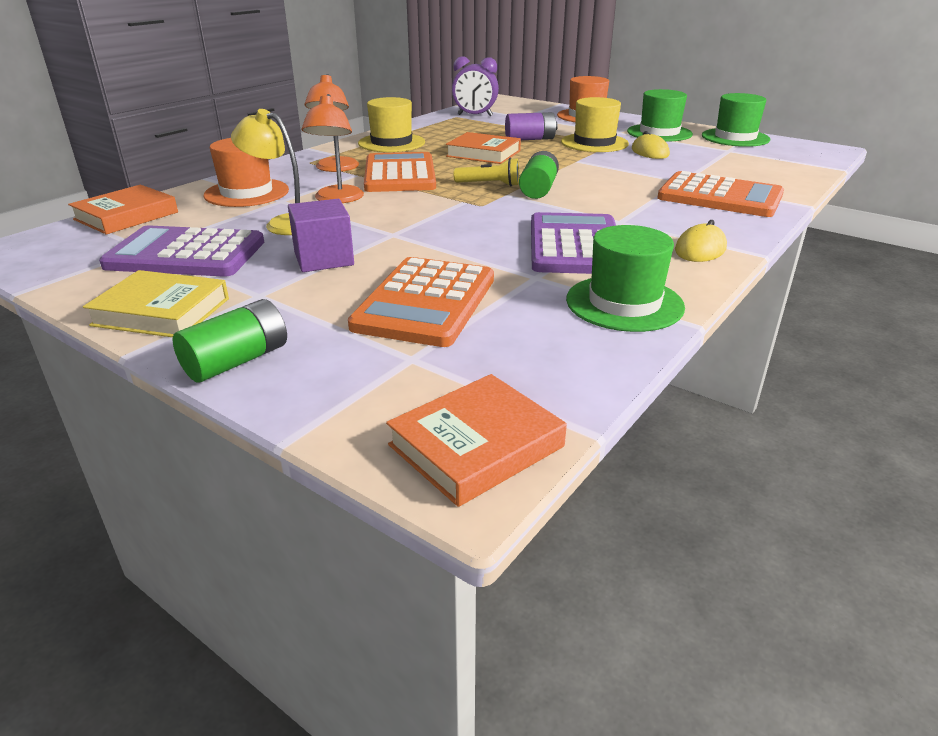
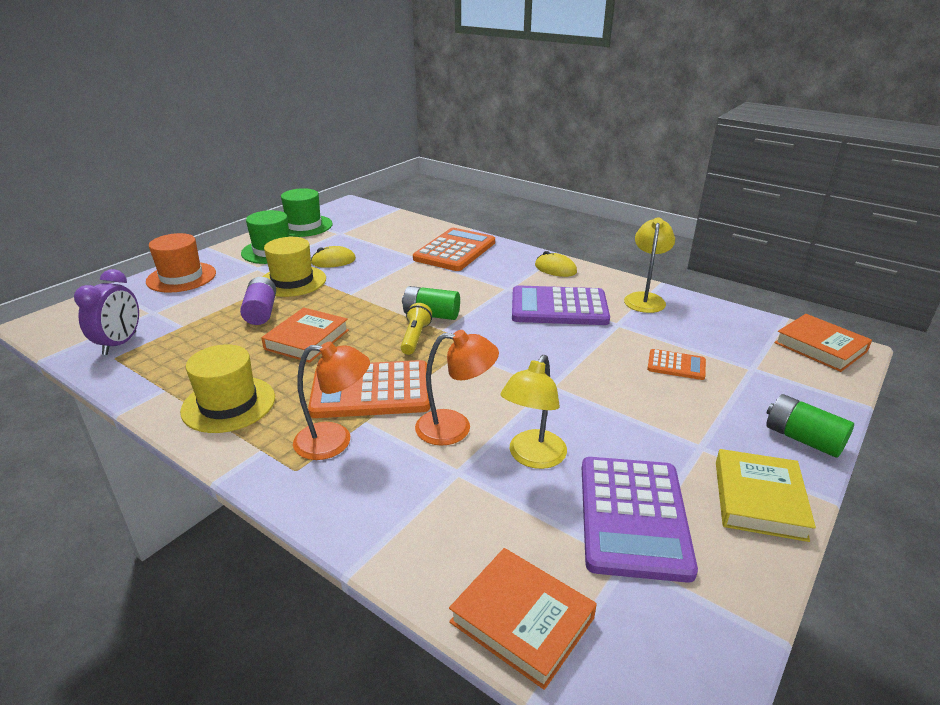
camera: 90 degrees left, 0 degrees up
orange hat [203,138,289,207] -> none
purple cube [288,199,354,272] -> none
orange calculator [348,257,494,347] -> orange calculator [647,349,706,380], size x0.50
green hat [566,225,685,332] -> yellow lamp [624,218,675,313]

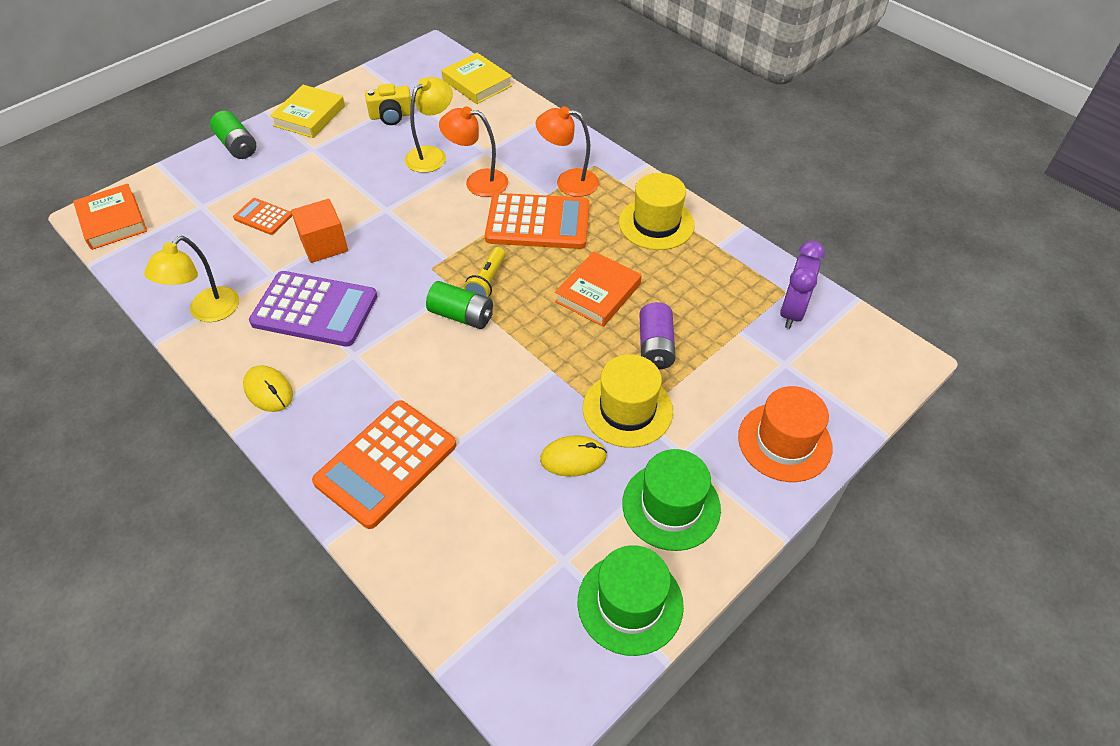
camera: 170 degrees left, 20 degrees up
orange book [449,548,597,690] -> yellow book [442,53,512,104]
purple calculator [582,457,698,583] -> yellow camera [365,83,411,125]
none -> orange cube [291,199,348,263]

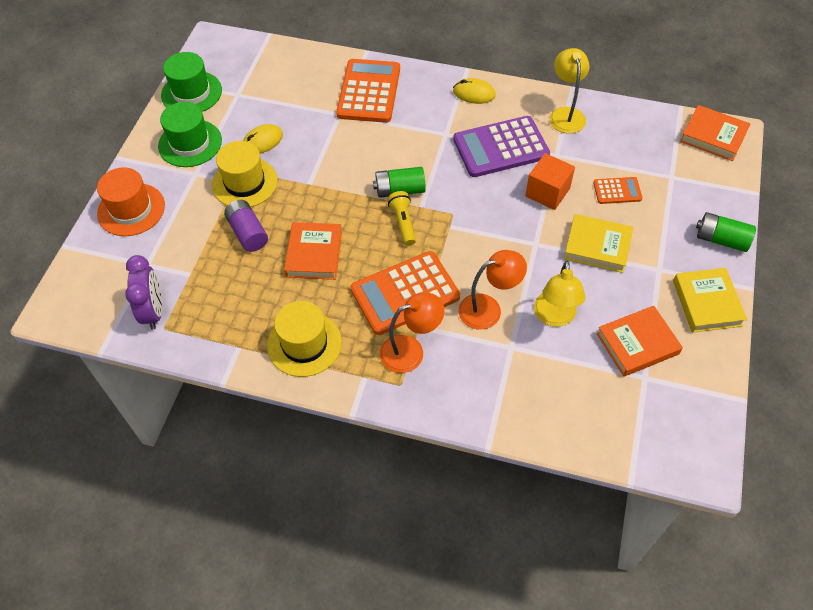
camera: 150 degrees right, 5 degrees up
yellow camera [365,83,411,125] -> orange book [597,306,683,377]
yellow book [442,53,512,104] -> yellow book moved to [564,214,633,273]

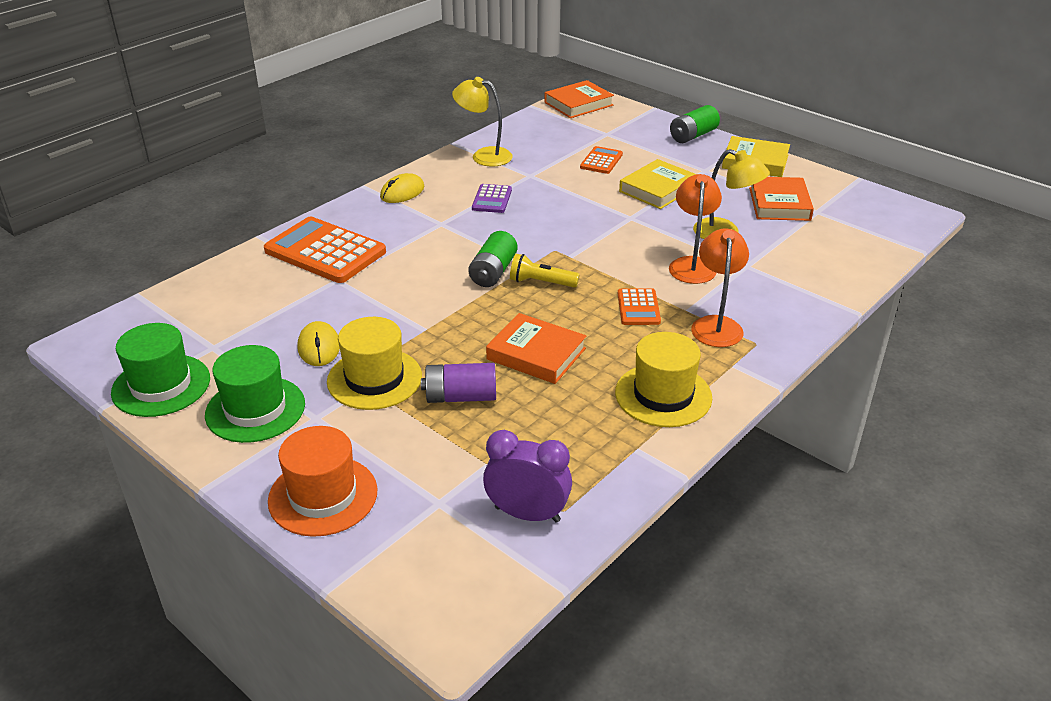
camera: 65 degrees left, 20 degrees down
orange calculator [351,251,460,335] -> orange calculator [618,288,661,325], size x0.50
purple calculator [453,116,550,177] -> purple calculator [472,184,512,213], size x0.50
orange cube [525,153,575,210] -> none

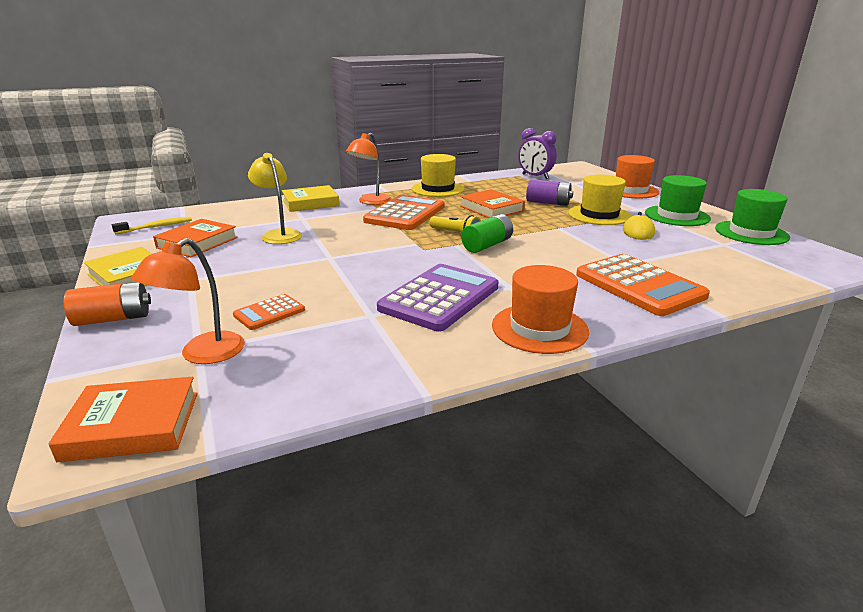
camera: 155 degrees left, 10 degrees down
yellow mouse [380,173,424,203] -> orange hat [492,265,589,354]
yellow lamp [452,77,513,167] -> none
purple calculator [472,184,512,213] -> purple calculator [377,264,498,331], size x1.99
orange calculator [618,288,661,325] -> orange calculator [363,195,445,230], size x1.99
yellow book [619,159,696,209] -> yellow book moved to [282,185,340,212]
orange lamp [669,174,722,284] -> orange lamp moved to [131,238,245,364]
green battery [670,105,720,143] -> orange battery [64,282,151,326]
none -> yellow toothbrush [112,217,192,234]

